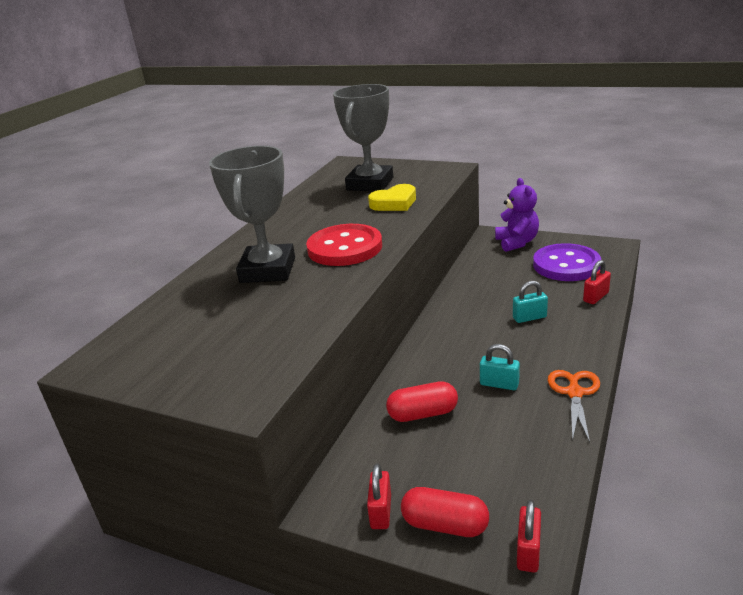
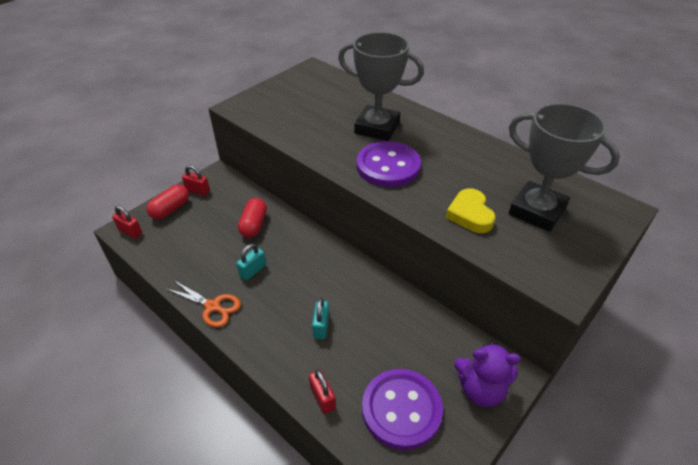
camera: 105 degrees right, 15 degrees up
red button [306,224,382,266] -> purple button [357,141,421,187]

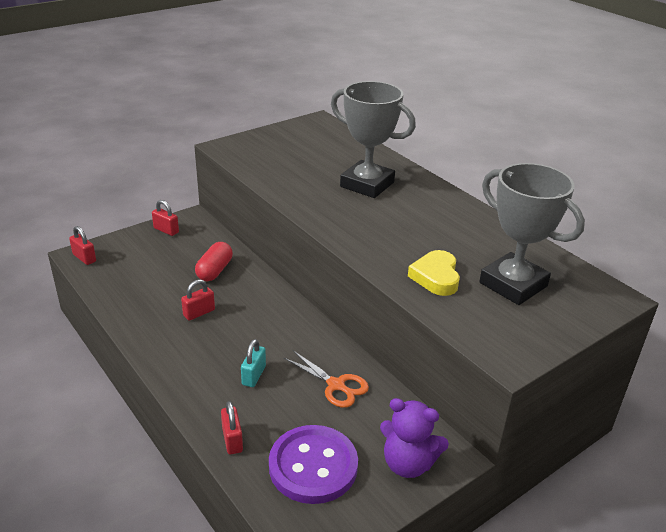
camera: 10 degrees right, 10 degrees down
red capsule [146,185,189,220] -> none
orange scissors [167,281,241,327] -> orange scissors moved to [284,350,369,408]
turquoise padlock [236,244,266,280] -> red padlock [181,279,215,321]
purple button [357,141,421,187] -> none

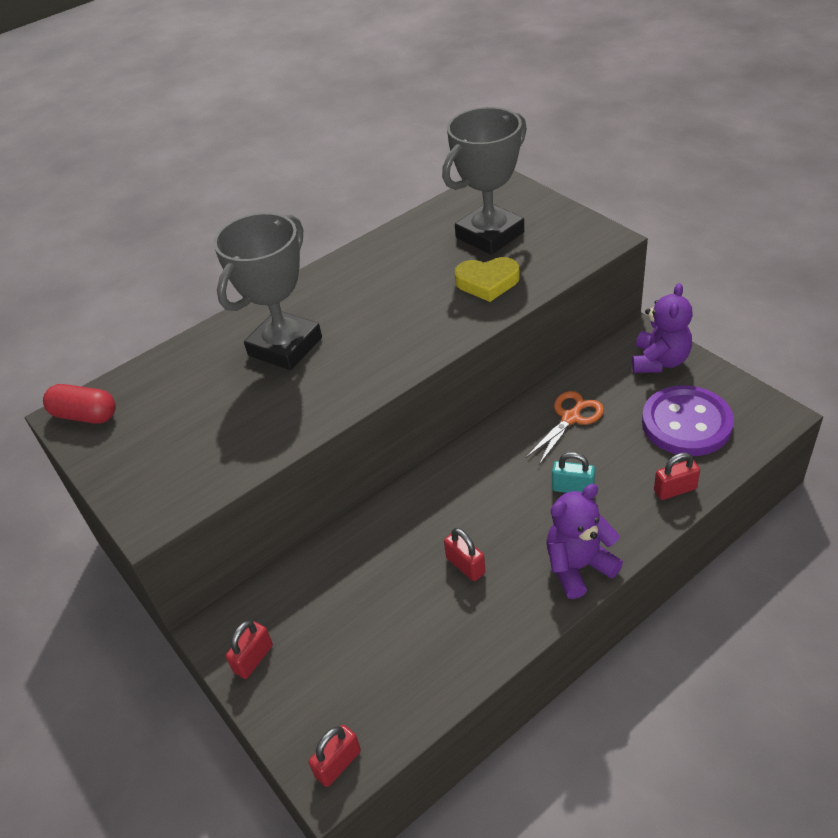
camera: 85 degrees left, 10 degrees up
red capsule [195,242,233,282] -> red capsule moved to [43,384,116,424]
none -> purple teddy bear [546,484,623,599]

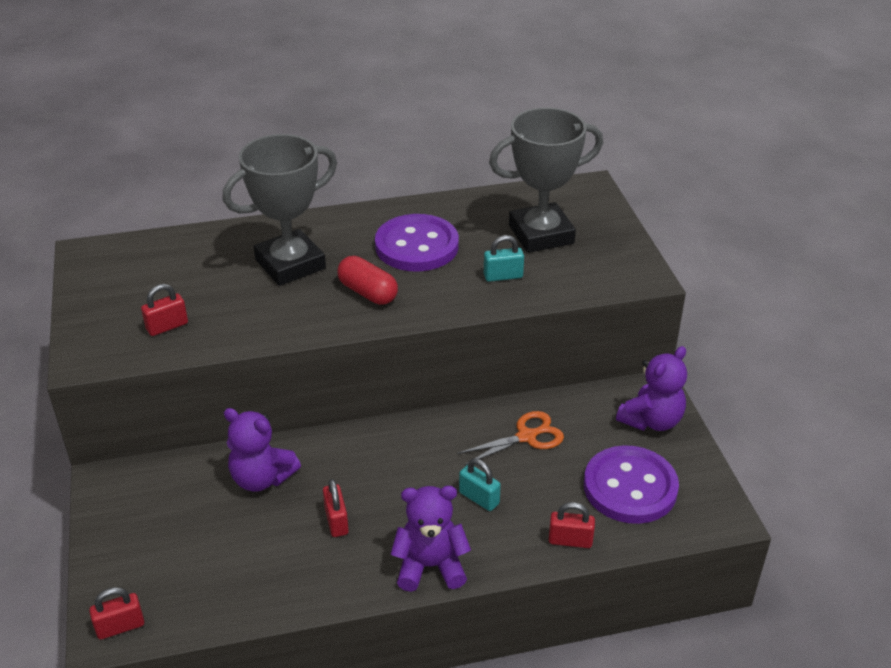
camera: 20 degrees right, 5 degrees down
red capsule [43,384,116,424] -> red capsule moved to [337,256,398,305]
red padlock [226,621,273,679] -> red padlock moved to [141,284,188,336]
yellow heart [454,257,520,302] -> turquoise padlock [484,235,524,282]
none -> purple teddy bear [224,408,301,492]
none -> purple button [375,214,459,271]

